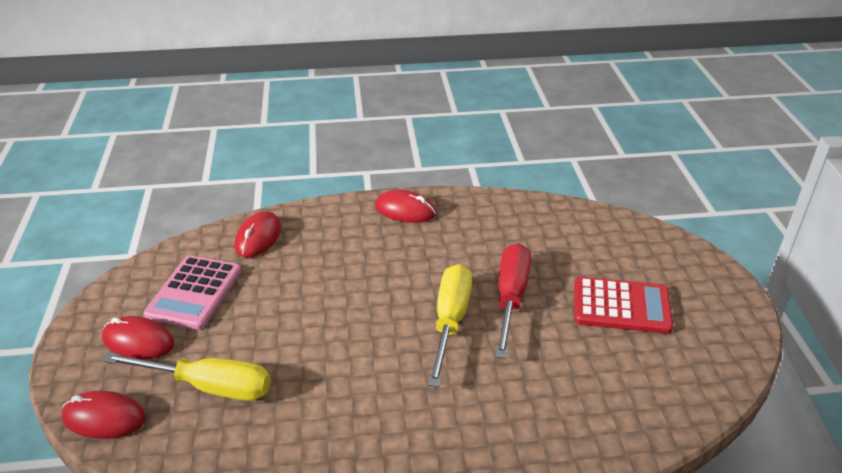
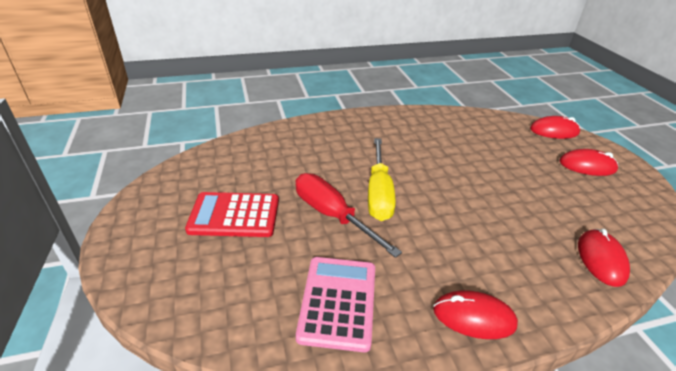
camera: 170 degrees right, 0 degrees up
yellow screwdriver [102,352,271,401] -> none
pink calculator [144,255,241,330] -> pink calculator moved to [296,257,375,352]
red screwdriver [495,243,531,359] -> red screwdriver turned 135 degrees clockwise [296,173,402,258]

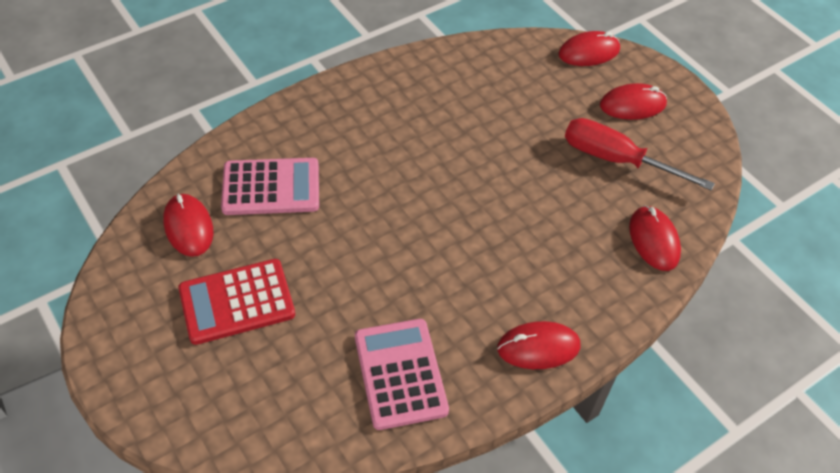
camera: 20 degrees left, 15 degrees up
red screwdriver [296,173,402,258] -> red screwdriver moved to [565,118,715,191]
yellow screwdriver [368,138,396,221] -> none
none -> red mouse [163,194,213,257]
none -> pink calculator [221,158,319,215]

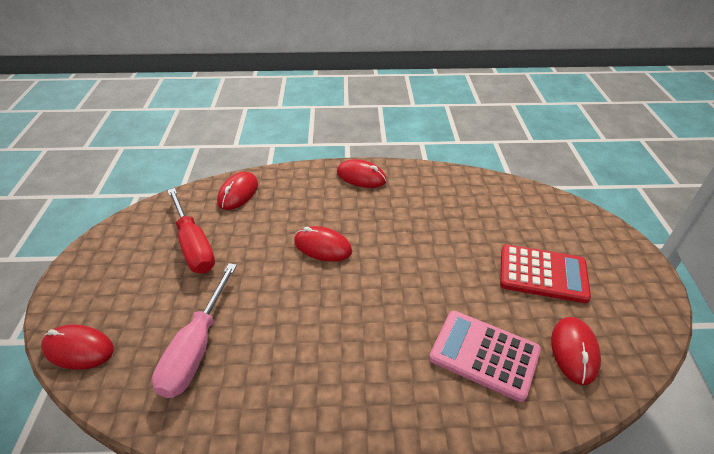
camera: 145 degrees left, 10 degrees down
pink calculator [355,319,449,430] -> none
red mouse [600,83,667,120] -> red mouse moved to [294,226,352,262]
none -> pink screwdriver [152,263,237,398]

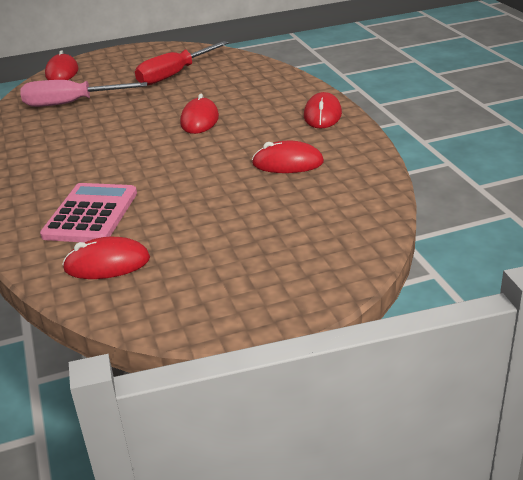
camera: 75 degrees right, 10 degrees down
red mouse [217,172,258,210] -> red mouse moved to [252,141,324,173]
red calculator [500,244,591,303] -> none

